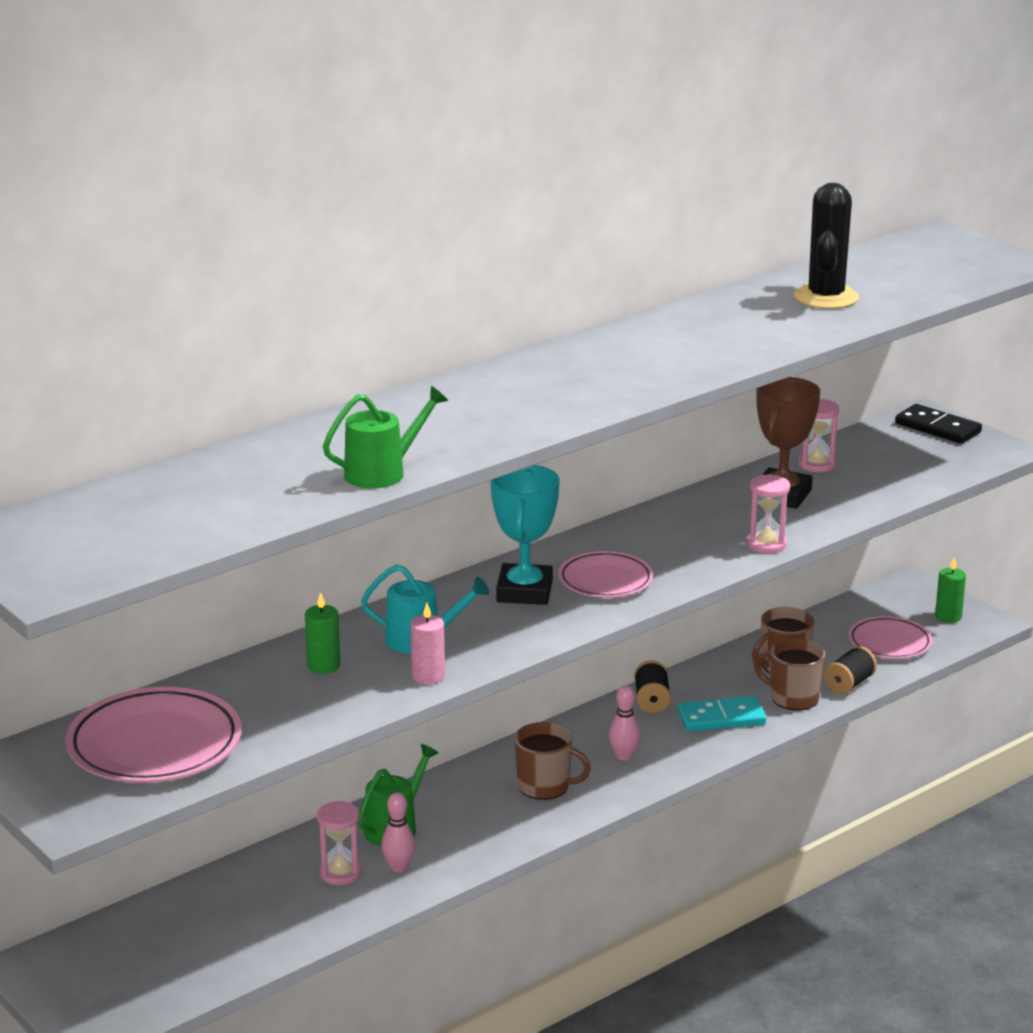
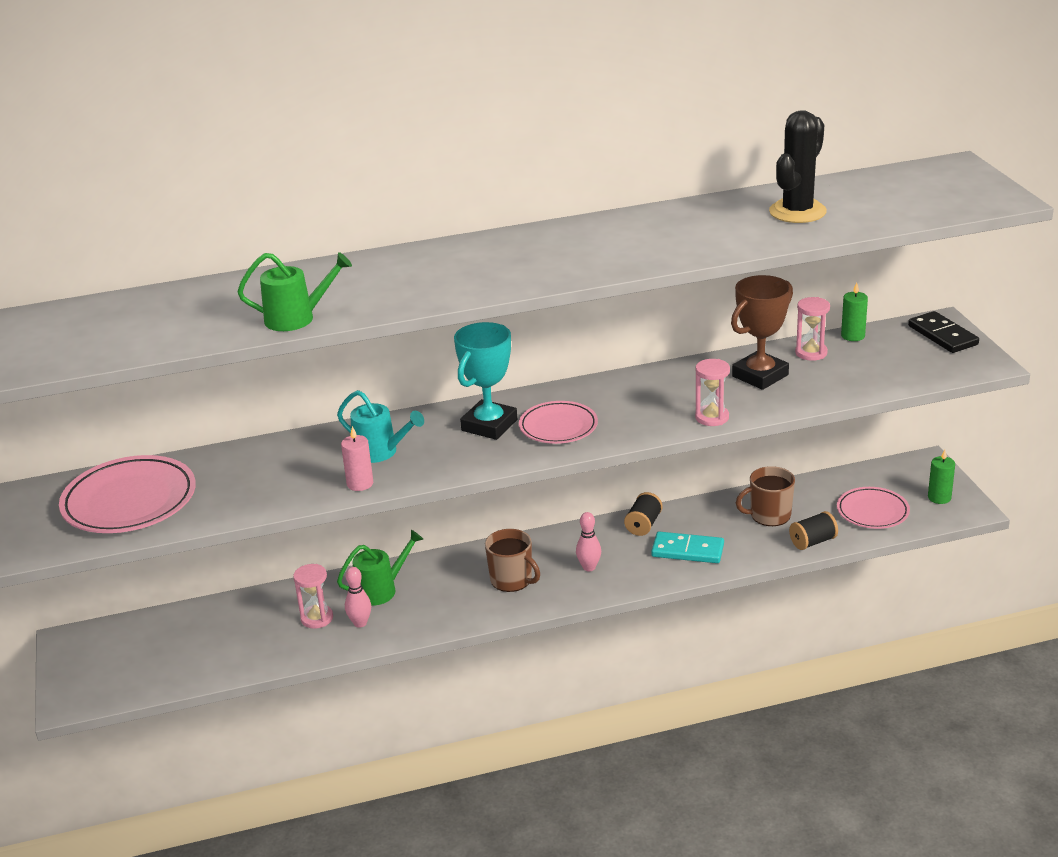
camera: 25 degrees right, 5 degrees up
green candle [305,592,340,674] -> green candle moved to [841,282,868,341]
brown mug [754,638,825,711] -> none

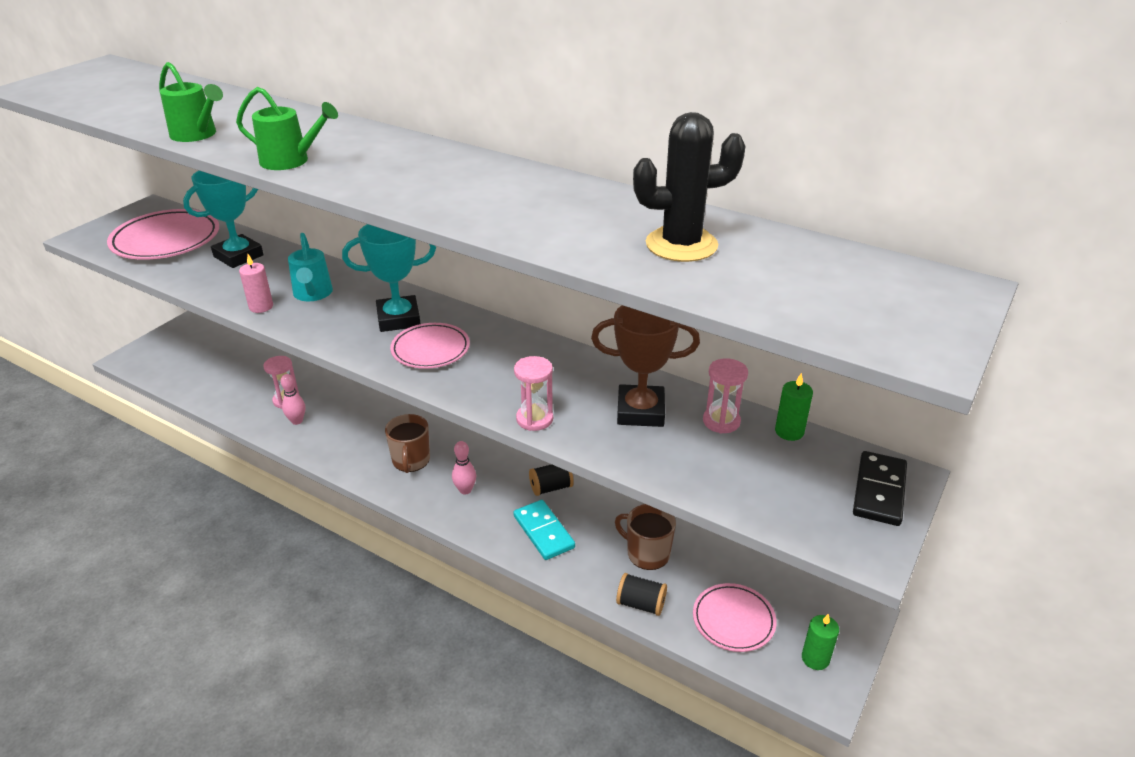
camera: 45 degrees right, 5 degrees up
green watering can [337,530,423,606] -> green watering can moved to [236,87,338,170]
none -> turquoise trophy [183,171,264,268]

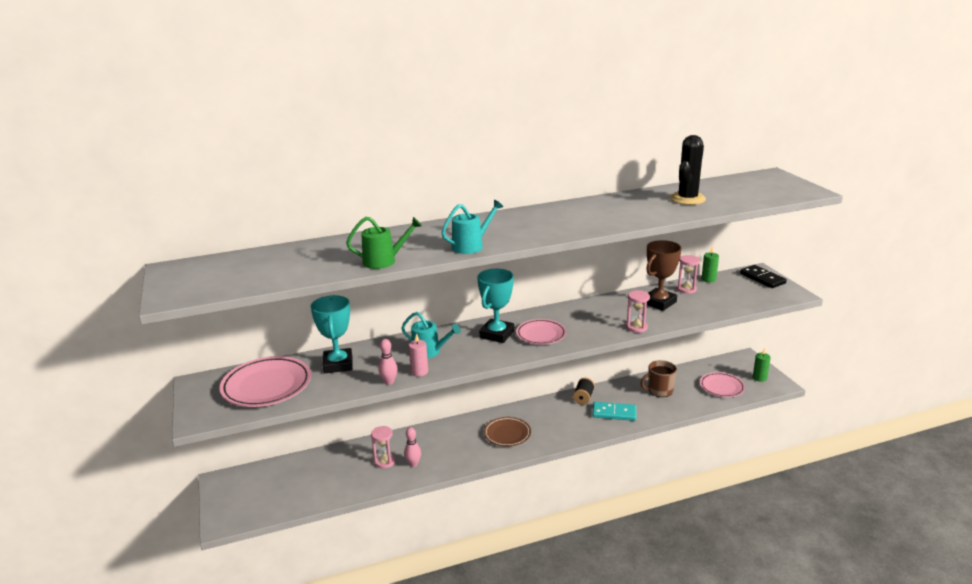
camera: 50 degrees left, 10 degrees down
green watering can [236,87,338,170] -> turquoise watering can [442,200,503,254]
brown mug [385,414,430,473] -> brown plate [484,417,531,447]
pink bowling pin [452,441,476,495] -> pink bowling pin moved to [378,339,398,385]
black spool [616,573,667,616] -> none

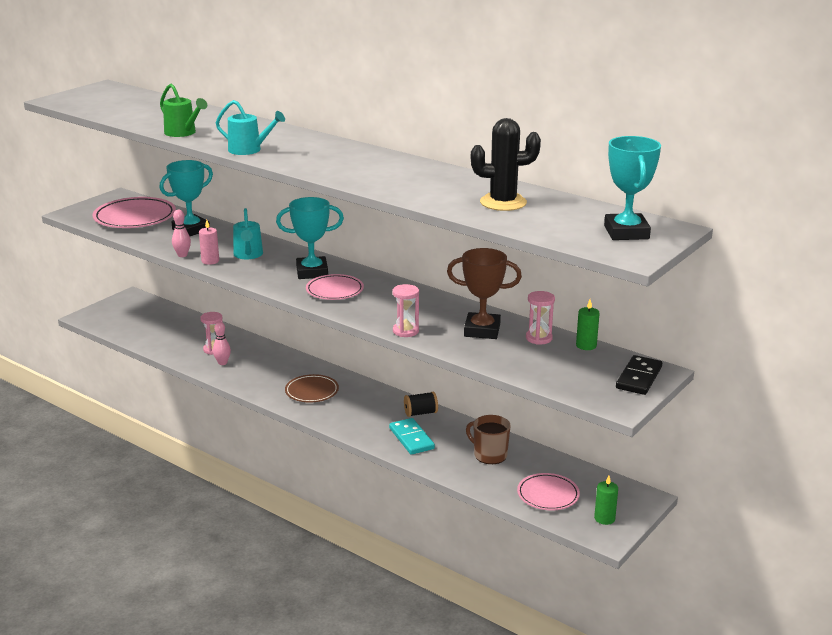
camera: 55 degrees right, 0 degrees up
none -> turquoise trophy [604,136,661,240]

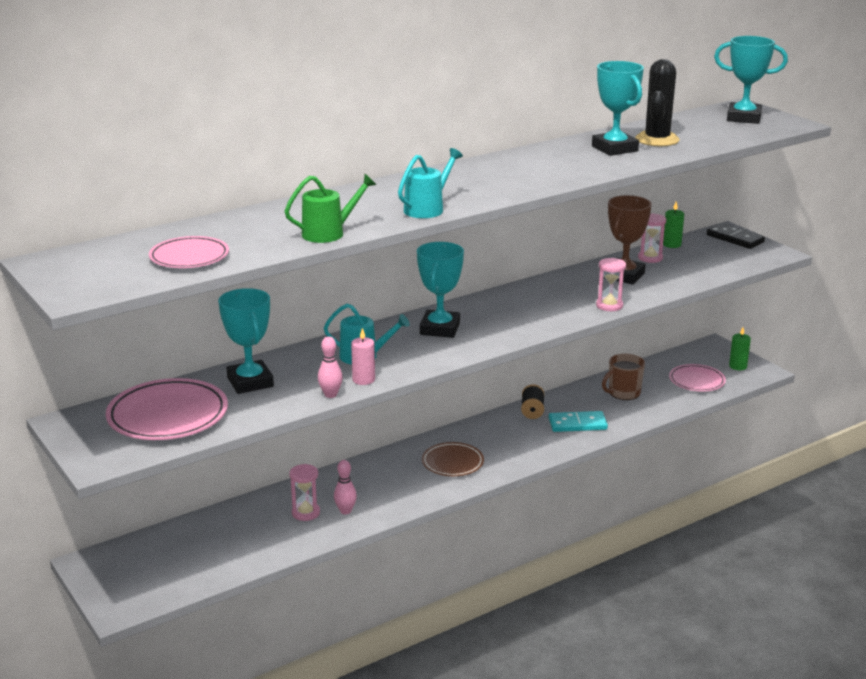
camera: 70 degrees left, 0 degrees up
pink plate [306,274,364,300] -> pink plate moved to [149,236,229,268]
none -> turquoise trophy [592,61,644,156]

